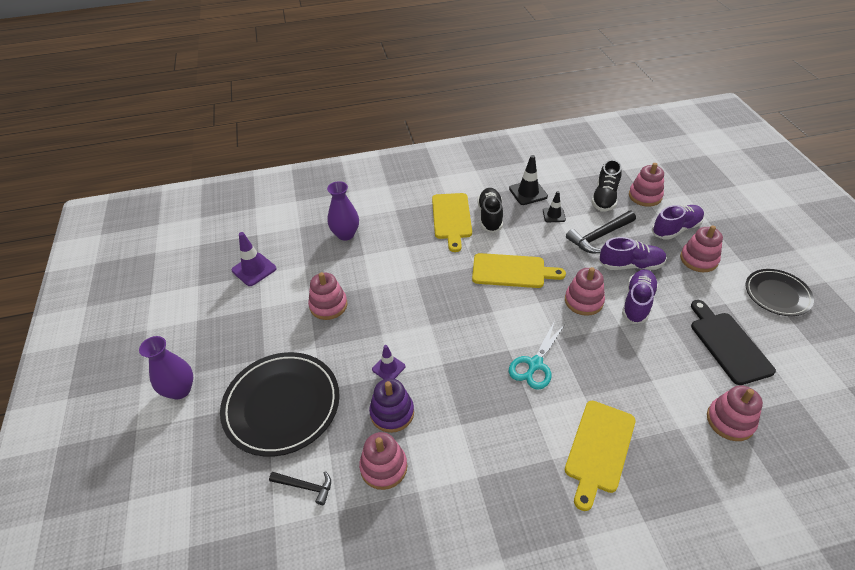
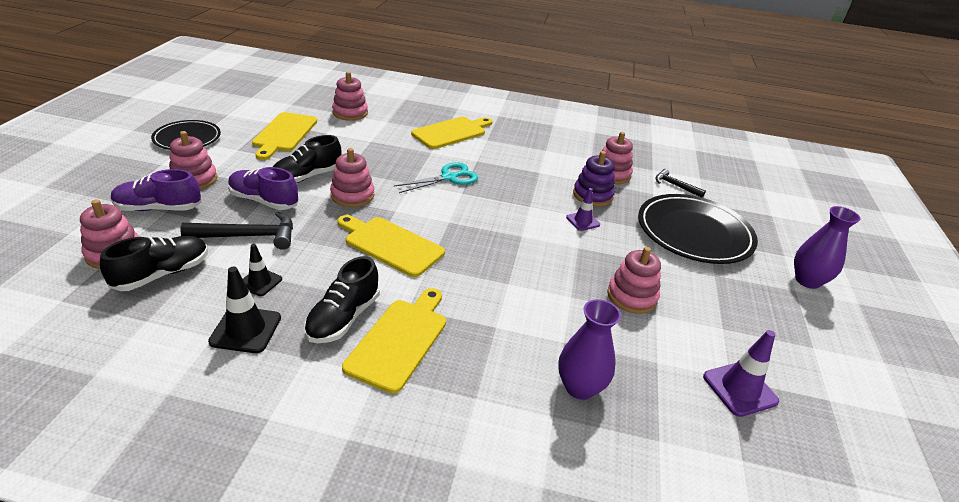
camera: 160 degrees left, 10 degrees down
purple shoe [622,269,658,324] -> black shoe [273,135,341,183]
black cutting board [691,300,776,385] -> yellow cutting board [252,112,317,160]

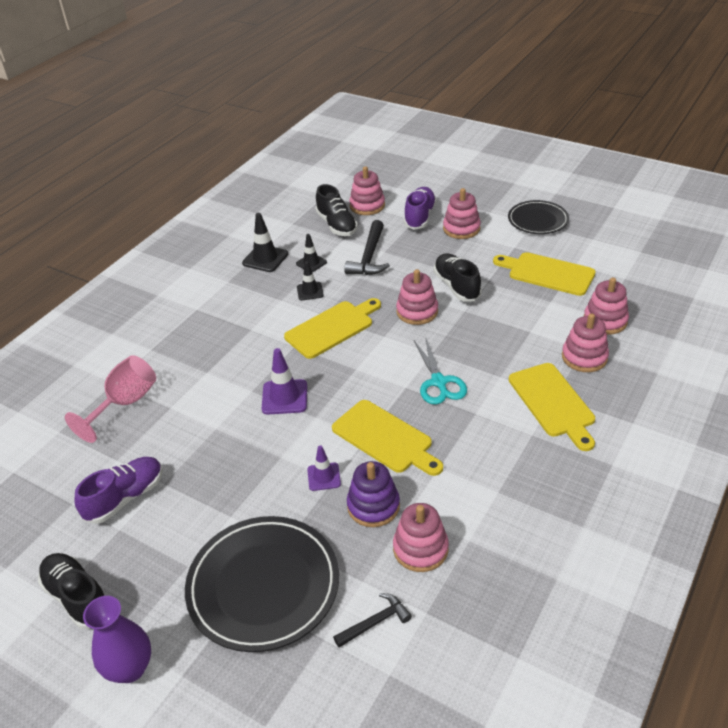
camera: 115 degrees right, 5 degrees up
purple shoe [228,167,299,210] -> purple shoe moved to [74,457,163,524]
black shoe [304,256,380,343] -> black shoe moved to [38,553,106,629]
yellow cutting board [342,288,446,394] -> yellow cutting board moved to [332,400,443,476]
purple vase [558,299,621,400] -> pink goblet [65,355,156,443]
pink stacking toy [607,247,661,314] -> pink stacking toy moved to [562,313,609,372]
purple traffic cone [703,330,779,417] -> purple traffic cone moved to [262,348,307,415]
none -> black traffic cone [297,262,324,300]

